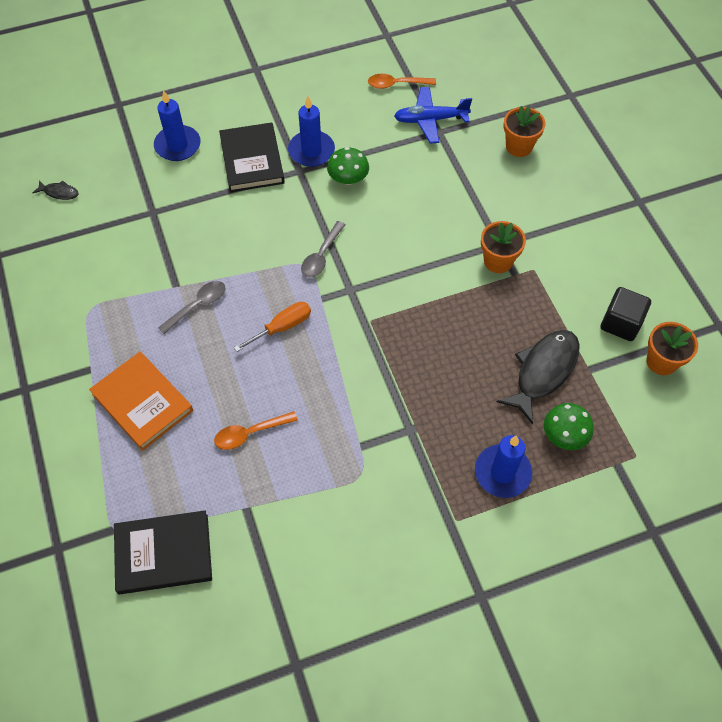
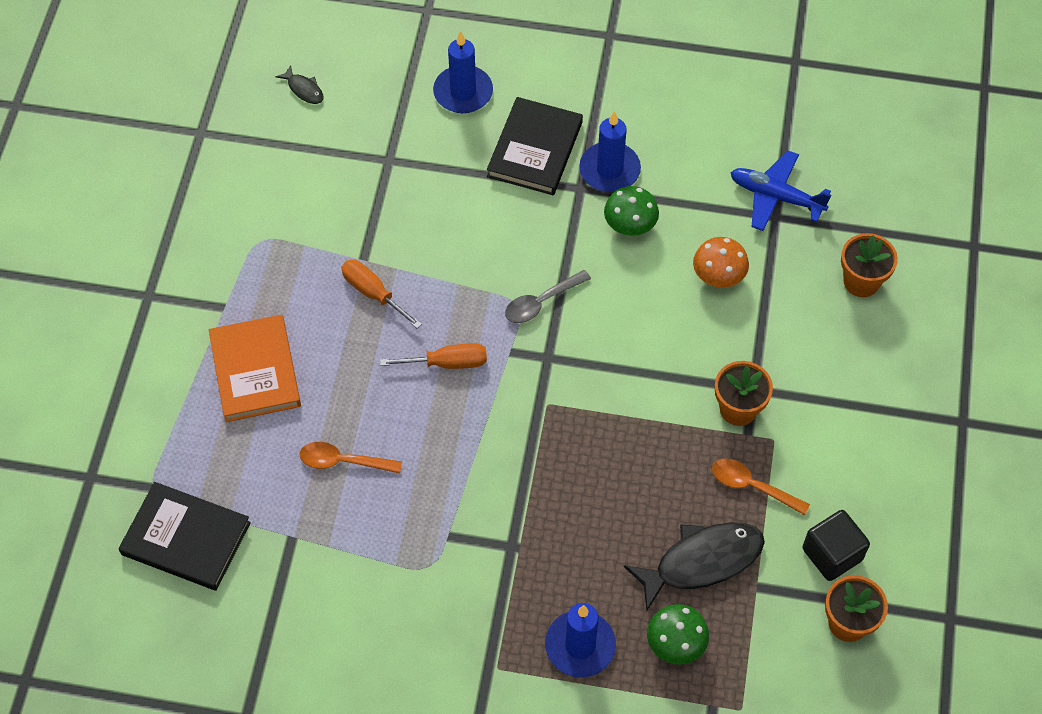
camera: 30 degrees right, 0 degrees up
grey spoon [158,281,225,334] -> orange screwdriver [341,260,422,329]
orange spoon [368,74,436,89] -> orange spoon moved to [712,458,810,515]
none -> orange mushroom [693,237,749,288]

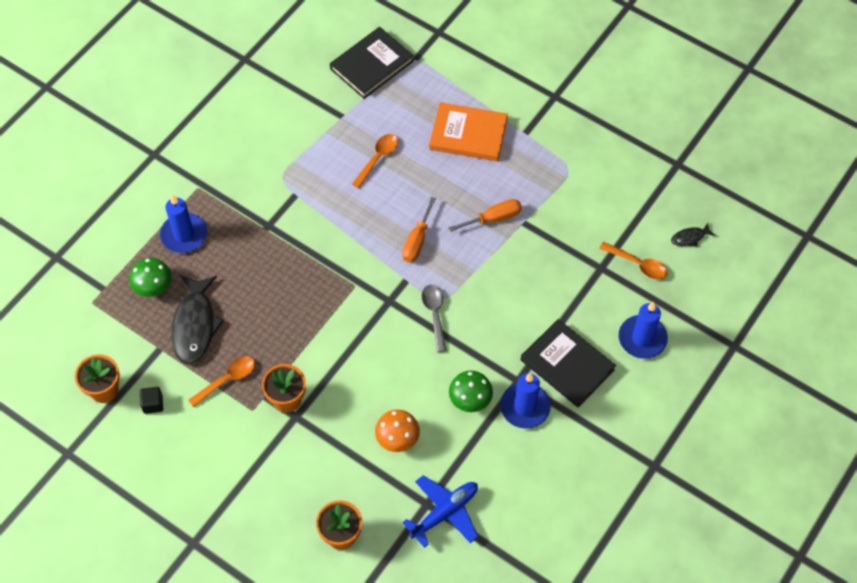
camera: 115 degrees right, 0 degrees up
black cube [802,510,870,581] -> black cube [140,387,163,414], size x0.59
none -> orange spoon [599,242,668,280]

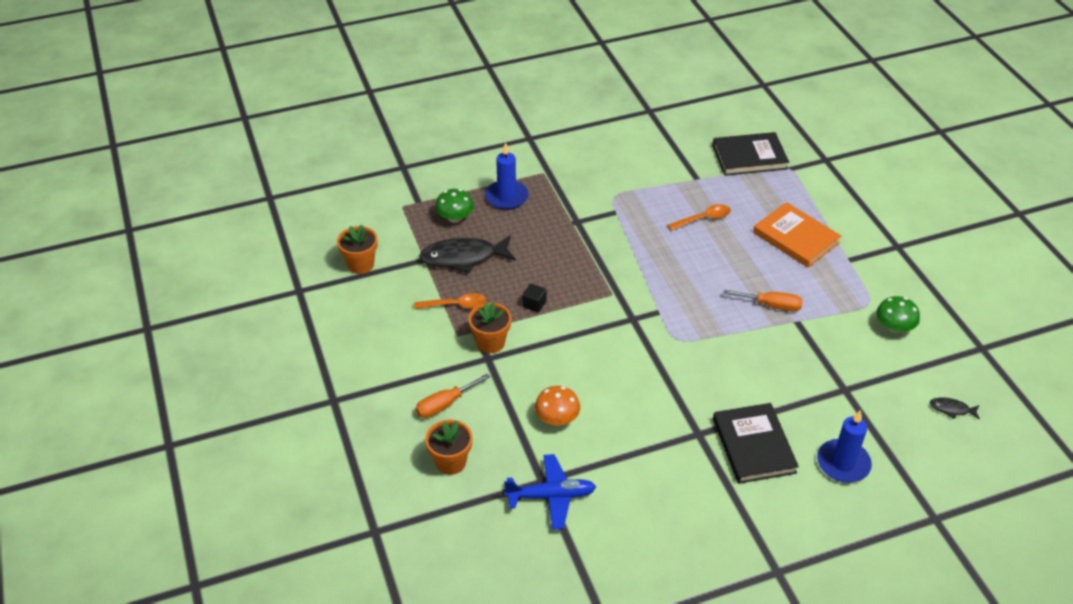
camera: 35 degrees right, 15 degrees down
black cube [140,387,163,414] -> black cube moved to [522,284,547,312]
black fish [171,275,224,365] -> black fish turned 45 degrees clockwise [419,235,516,273]
orange screwdriver [402,197,436,262] -> orange screwdriver moved to [416,373,490,418]
grey spoon [422,285,447,352] -> none
green mushroom [449,370,493,412] -> green mushroom moved to [876,296,920,333]
blue candle [500,373,551,429] -> none
orange spoon [599,242,668,280] -> none

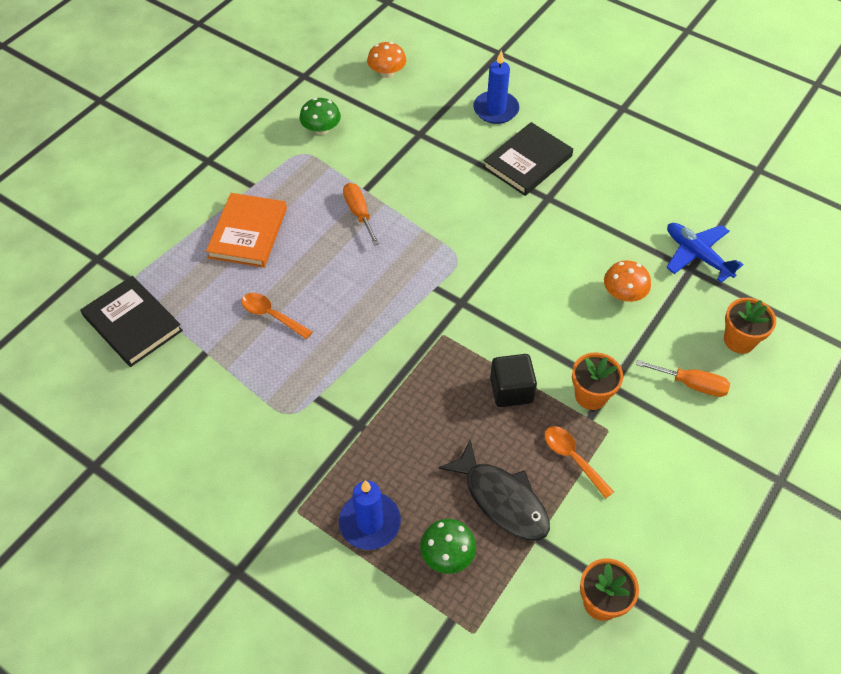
camera: 125 degrees left, 10 degrees up
black cube [522,284,547,312] -> black cube [490,354,537,407], size x1.69
black fish [930,397,980,420] -> orange mushroom [367,42,406,78]

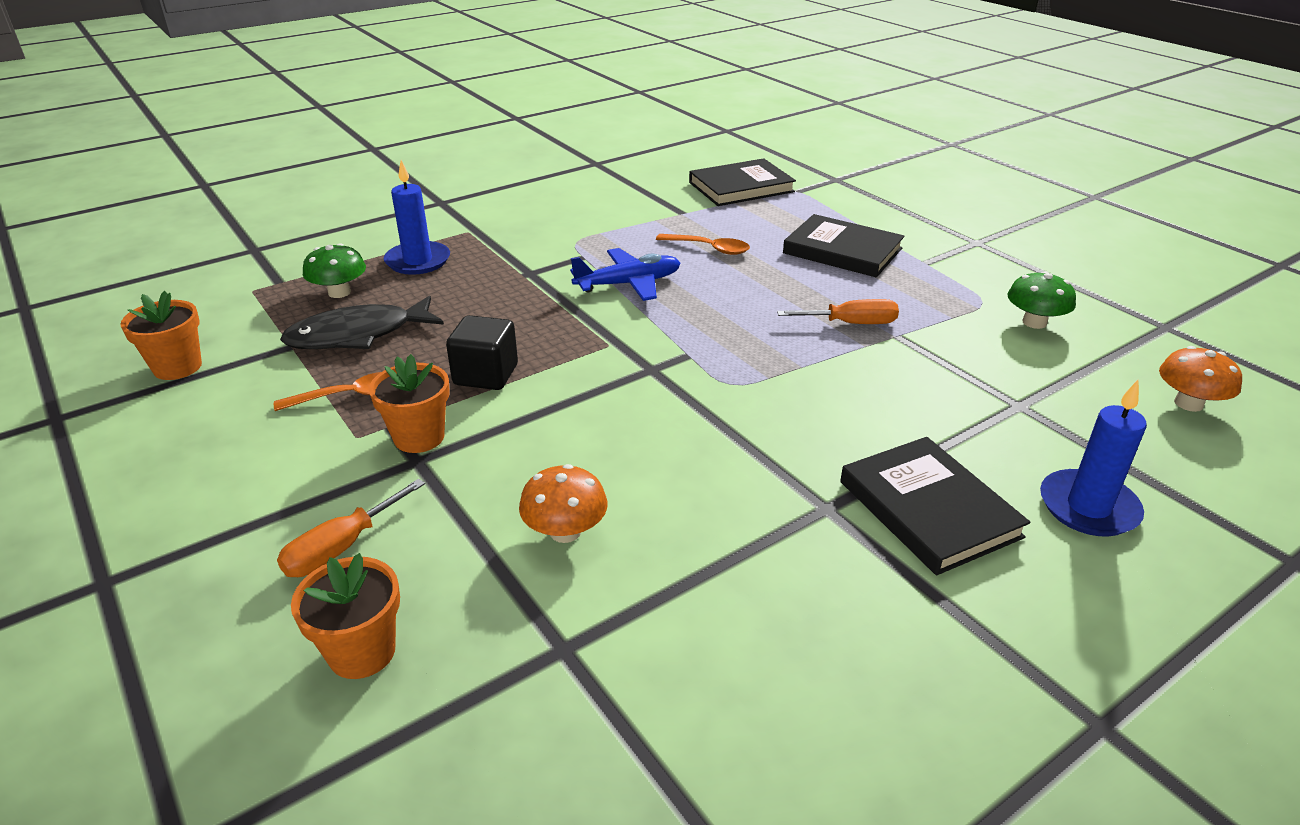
camera: 110 degrees right, 20 degrees down
orange book [206,193,287,268] -> black book [783,214,905,277]
orange spoon [241,293,312,339] -> orange spoon turned 60 degrees clockwise [656,234,750,255]
blue plane [666,223,744,283] -> blue plane moved to [570,248,680,301]

